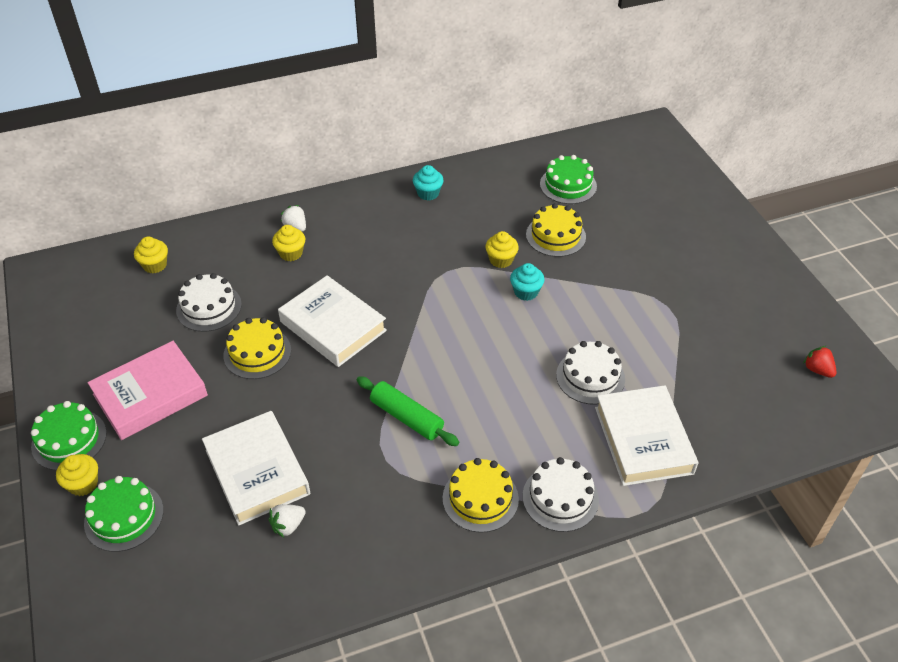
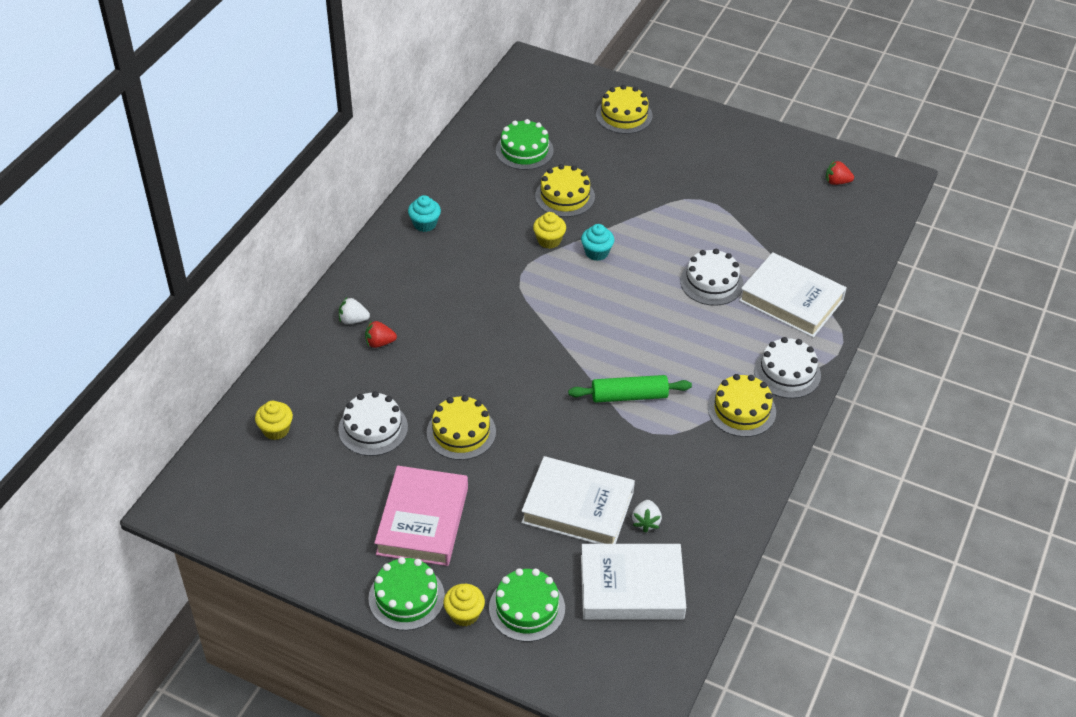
camera: 45 degrees left, 0 degrees up
yellow cupcake [272,225,305,261] -> red strawberry [365,320,397,348]
white book [278,275,387,367] -> white book moved to [581,544,686,620]
none -> yellow cake [596,85,653,134]

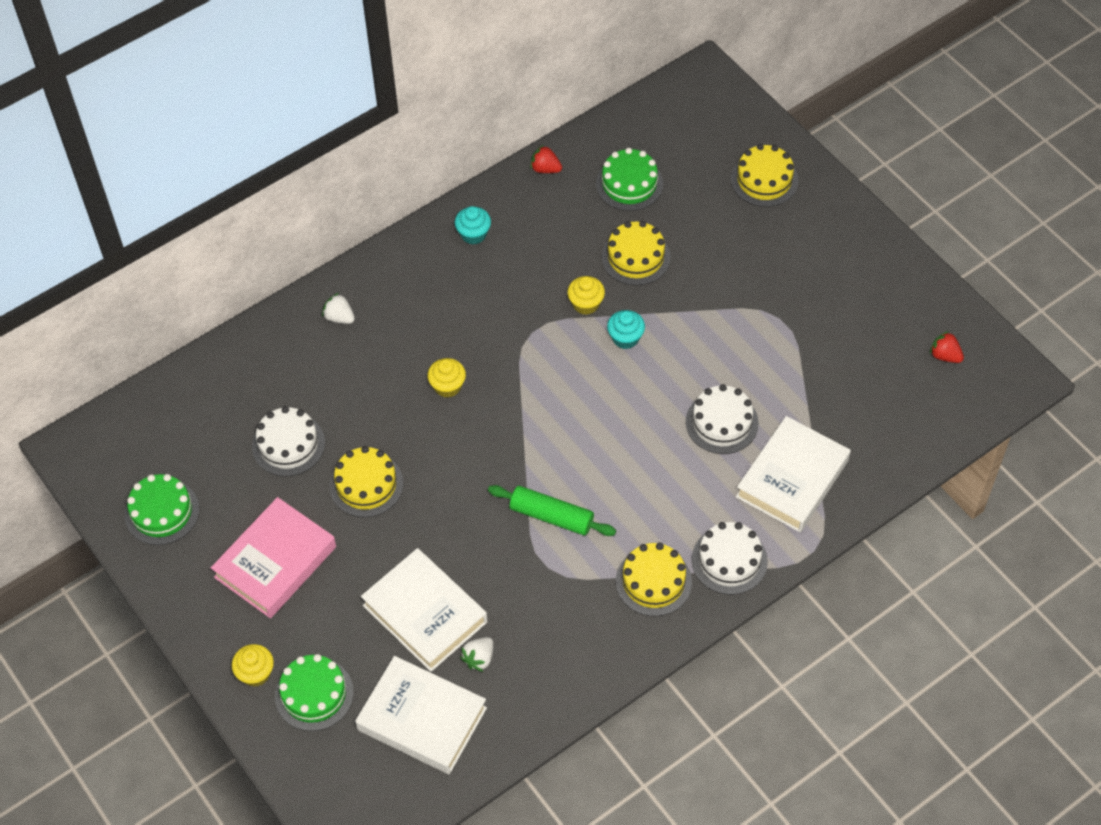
camera: 30 degrees right, 10 degrees up
yellow cupcake [255,401,293,440] -> yellow cupcake moved to [427,358,466,398]
red strawberry [365,320,397,348] -> red strawberry moved to [530,145,562,173]
green cake [368,557,445,631] -> green cake moved to [125,474,199,545]
white book [739,252,847,338] -> white book turned 60 degrees clockwise [736,416,851,532]

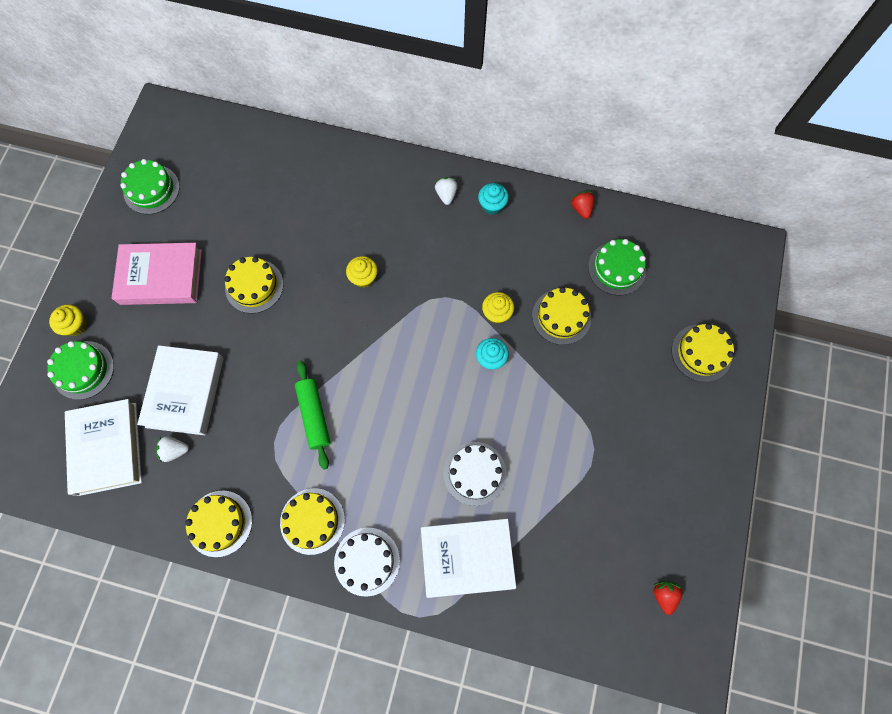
camera: 50 degrees right, 15 degrees up
white cake [252,406,325,477] -> none
white strawberry [322,293,355,324] -> white strawberry moved to [435,177,458,205]
none -> yellow cake [185,491,252,557]

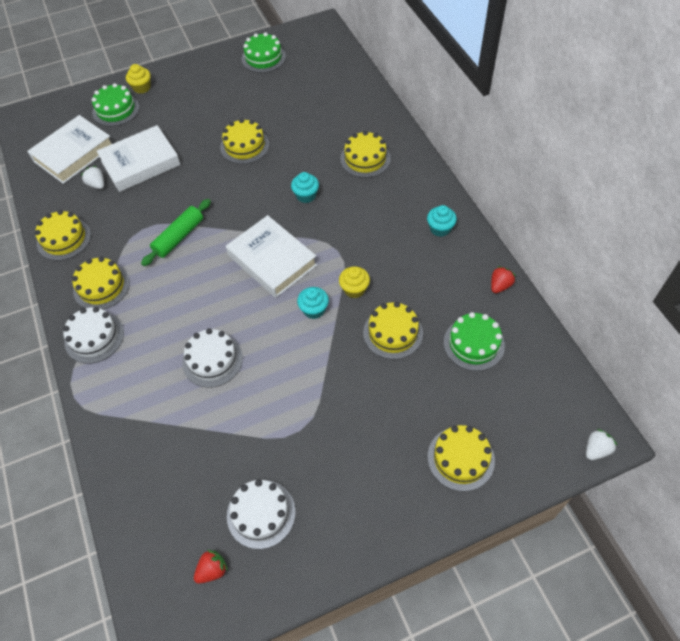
camera: 55 degrees right, 15 degrees down
pink book [112,243,202,305] -> none
yellow cupcake [346,256,378,288] -> turquoise cupcake [291,172,319,203]
white book [421,519,516,598] -> white book moved to [226,215,317,298]
white strawberry [435,177,458,205] -> white strawberry moved to [586,429,618,460]
none -> white cake [227,479,296,549]
none -> yellow cake [340,131,391,178]

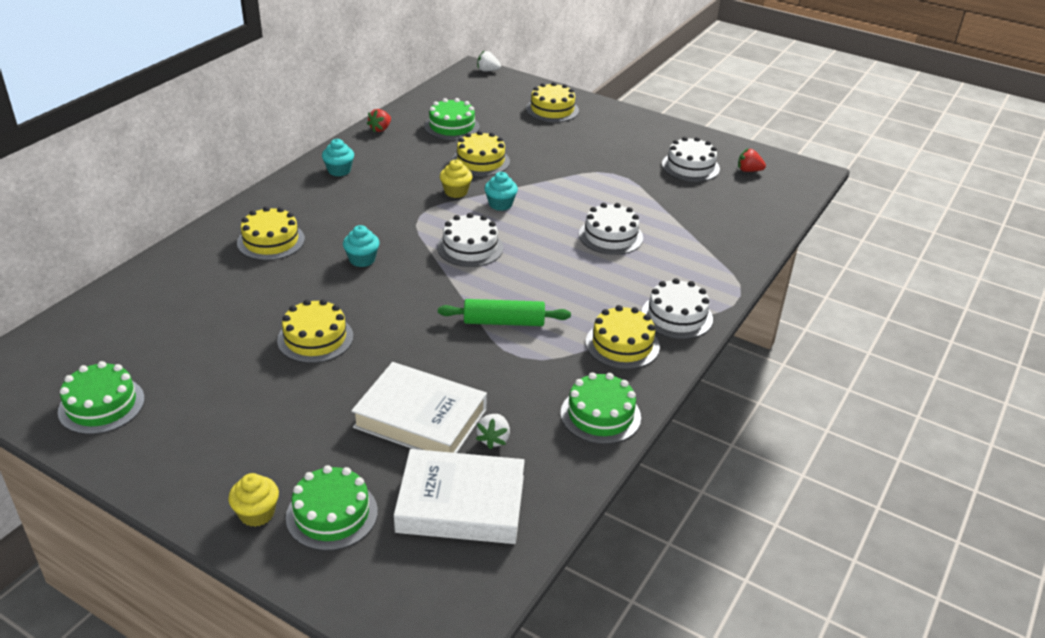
camera: 130 degrees left, 20 degrees down
yellow cake [35,210,91,261] -> green cake [561,372,641,444]
white book [226,215,317,298] -> white cake [437,213,503,267]
red strawberry [491,266,516,293] -> red strawberry turned 60 degrees counterclockwise [367,109,391,132]

